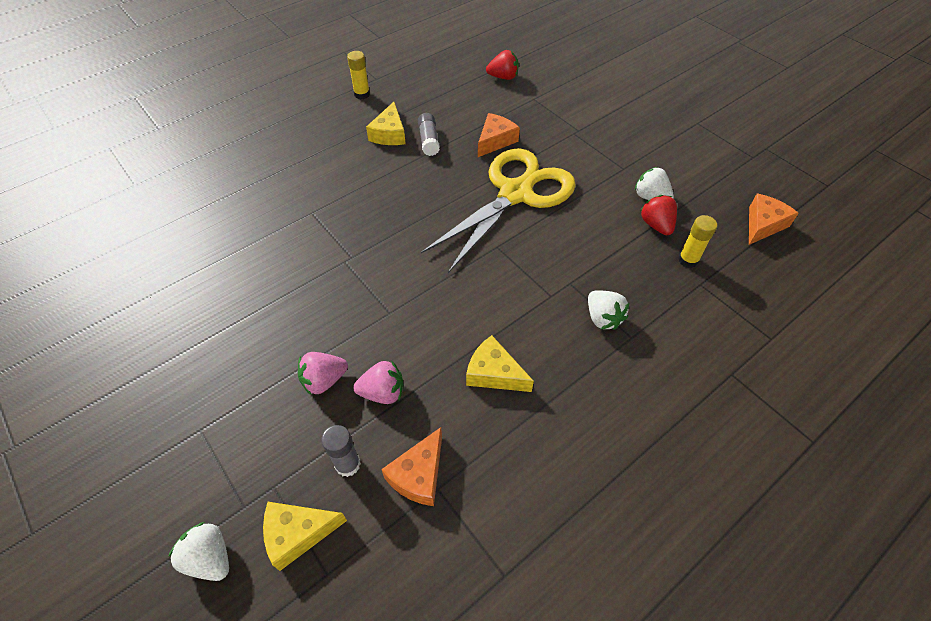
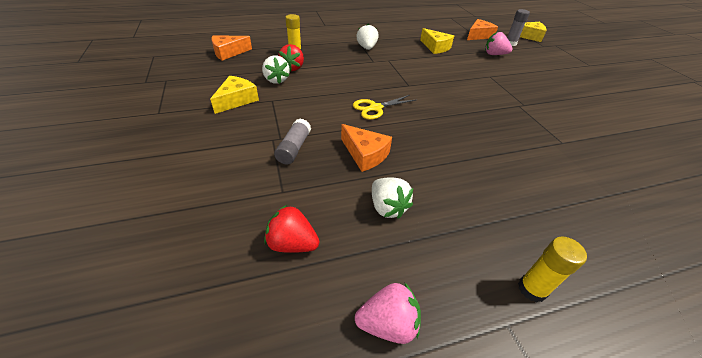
camera: 160 degrees left, 10 degrees down
white strawberry [168,522,229,581] -> white strawberry moved to [372,177,413,219]
pink strawberry [298,352,348,395] -> pink strawberry moved to [355,282,421,344]
yellow cheese [366,102,406,145] -> yellow cheese moved to [210,76,259,114]
grey glue stick [418,113,440,156] -> grey glue stick moved to [274,119,311,164]
yellow scissors [421,148,576,273] -> yellow scissors [353,95,416,120], size x0.43
orange cheese [478,113,520,157] -> orange cheese turned 105 degrees counterclockwise [341,124,392,172]

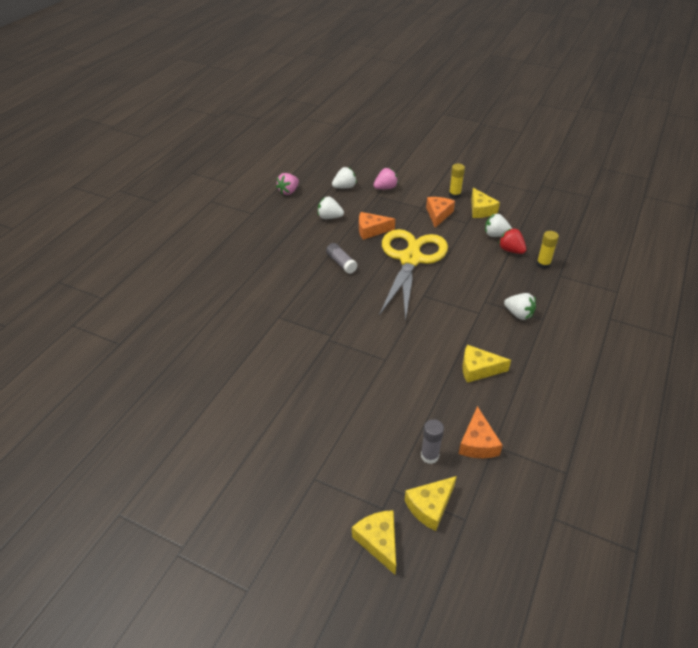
camera: 135 degrees right, 0 degrees up
orange cheese [211,35,252,60] -> orange cheese moved to [426,197,455,228]
red strawberry [264,205,319,253] -> white strawberry [332,167,357,188]
grey glue stick [274,119,311,164] -> grey glue stick moved to [326,243,357,274]
yellow scissors [353,95,416,120] -> yellow scissors [379,229,448,322], size x2.31
pink strawberry [485,32,513,55] -> pink strawberry moved to [374,168,398,189]
yellow glue stick [518,237,587,302] -> yellow glue stick moved to [449,164,465,199]
none -> yellow cheese [352,510,396,574]

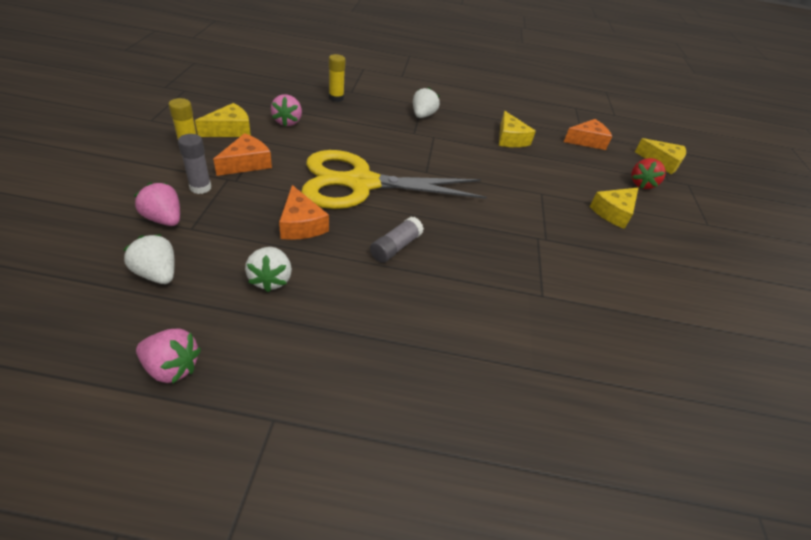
camera: 115 degrees left, 0 degrees up
yellow cheese [352,510,396,574] -> yellow cheese moved to [589,188,638,229]
grey glue stick [421,419,444,464] -> grey glue stick moved to [178,134,211,194]
orange cheese [426,197,455,228] -> orange cheese turned 135 degrees clockwise [213,133,272,176]
white strawberry [485,214,512,237] -> pink strawberry [271,94,302,127]
red strawberry [498,228,526,254] -> red strawberry moved to [631,158,665,189]

